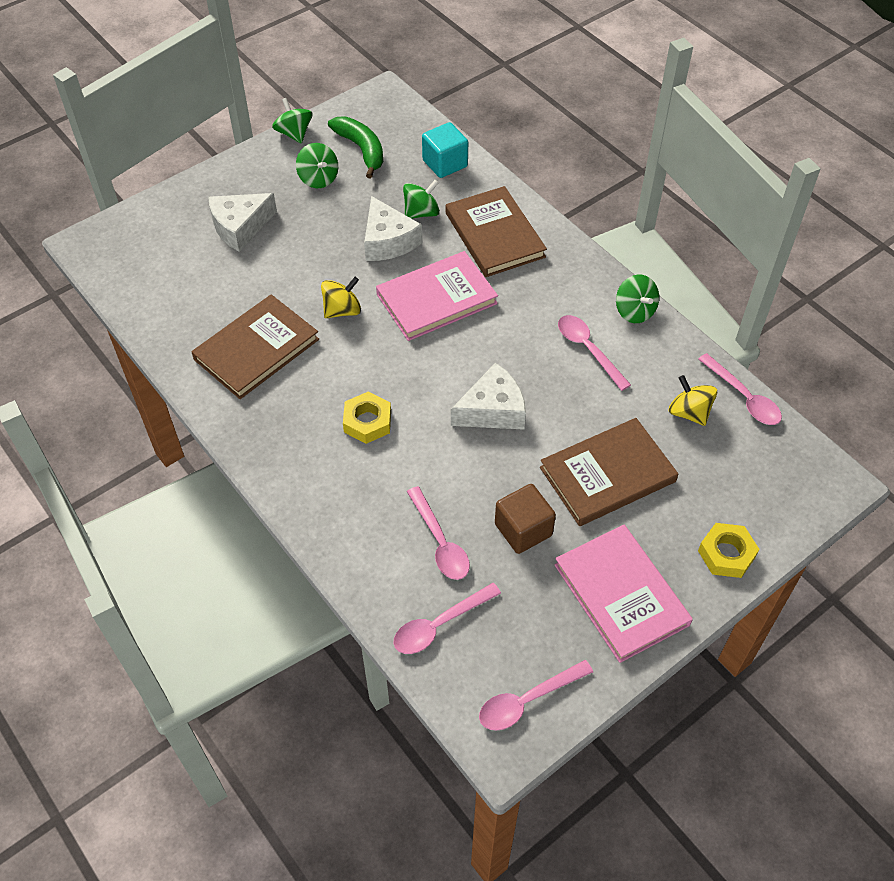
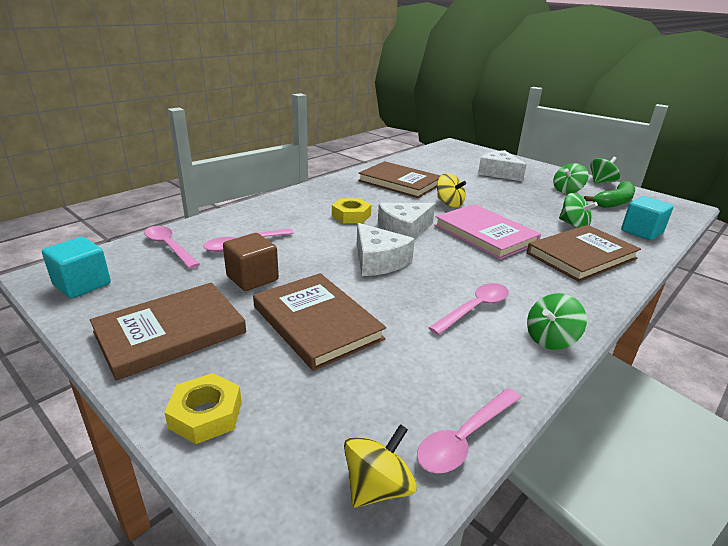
camera: 80 degrees right, 25 degrees down
white cheese [364,196,422,261] -> white cheese moved to [378,203,435,239]
pink spoon [479,660,593,731] -> turquoise cube [42,237,111,298]
pink book [555,525,693,663] -> brown book [90,282,246,381]
yellow spinning top [669,375,717,426] -> yellow spinning top moved to [344,424,417,508]

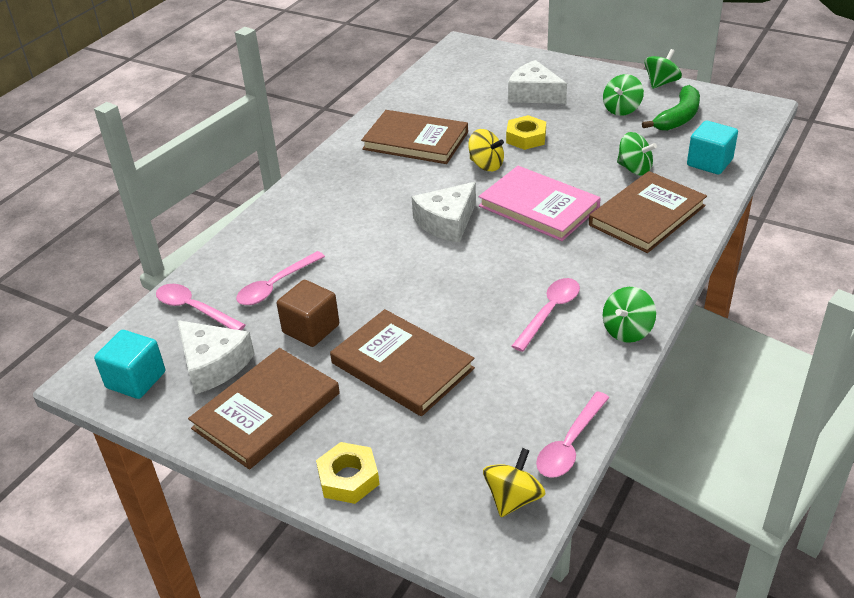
camera: 10 degrees left, 10 degrees up
yellow nut [332,198,371,223] -> yellow nut moved to [506,115,546,150]
white cheese [357,223,415,276] -> white cheese moved to [177,320,254,394]

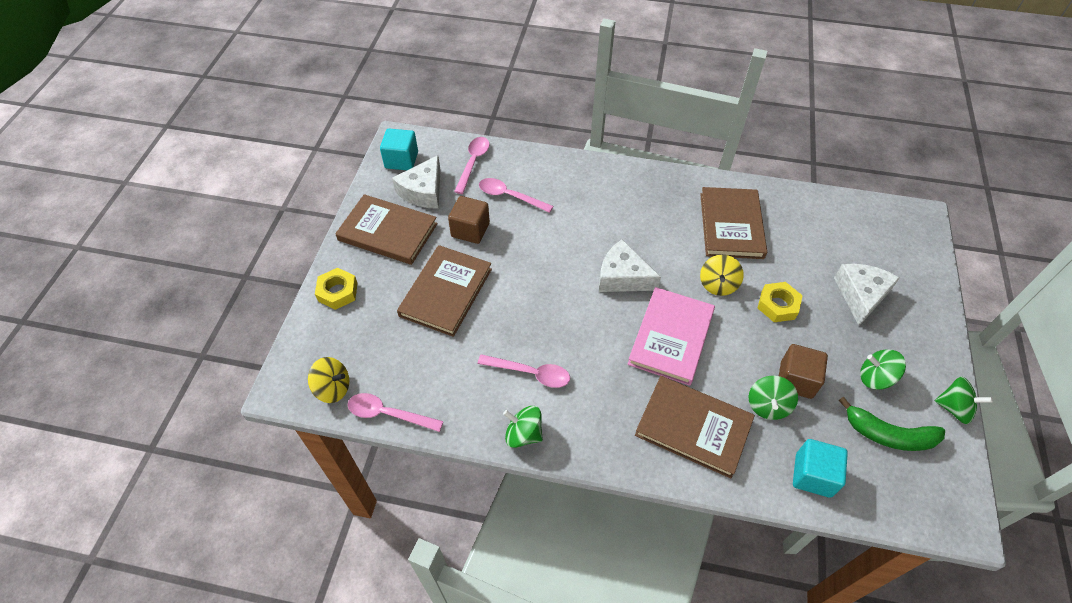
camera: 70 degrees right, 15 degrees up
none -> brown cube [779,344,828,399]

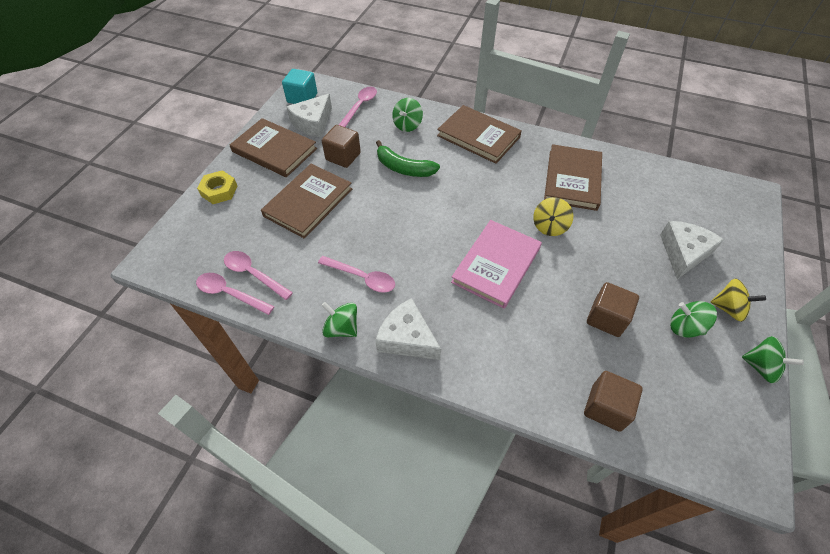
camera: 10 degrees right, 0 degrees up
yellow spinning top [308,357,349,403] -> yellow spinning top moved to [711,278,766,322]
pink spoon [479,178,553,213] -> pink spoon moved to [224,251,293,300]
white cheese [599,240,661,292] -> white cheese moved to [375,298,441,360]
brown book [635,376,755,478] -> brown book moved to [437,105,522,164]
green spinning top [749,376,798,420] -> green spinning top moved to [392,98,423,132]
yellow nut [758,282,803,322] -> none
turquoise cube [793,439,848,498] -> brown cube [584,371,643,432]
green banana [839,397,945,451] -> green banana moved to [376,140,440,177]

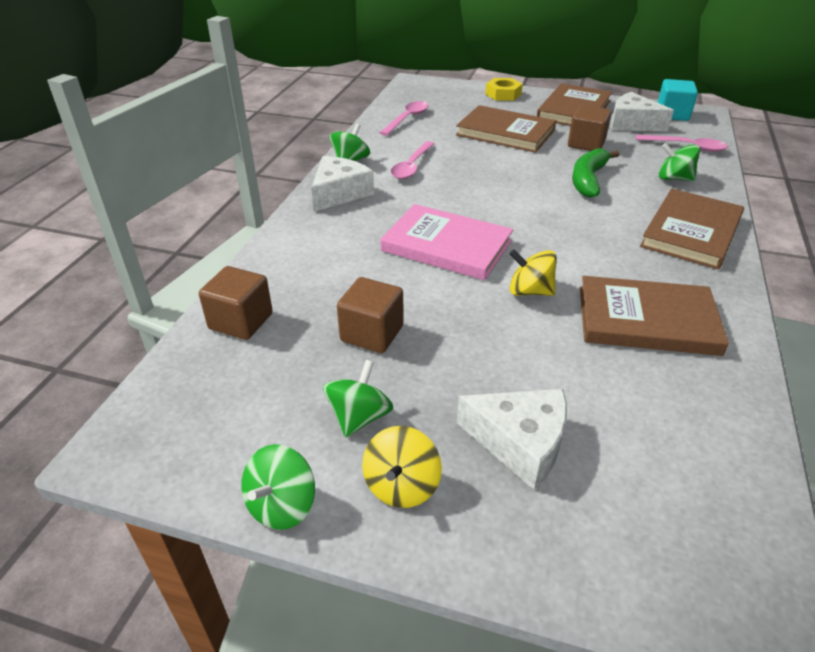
camera: 85 degrees right, 15 degrees down
pink spoon [196,273,275,315] -> none

